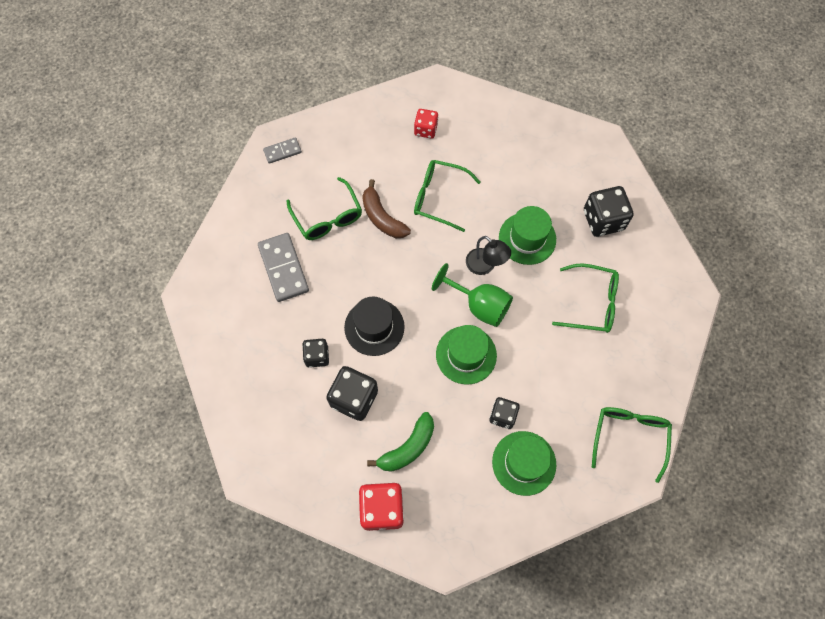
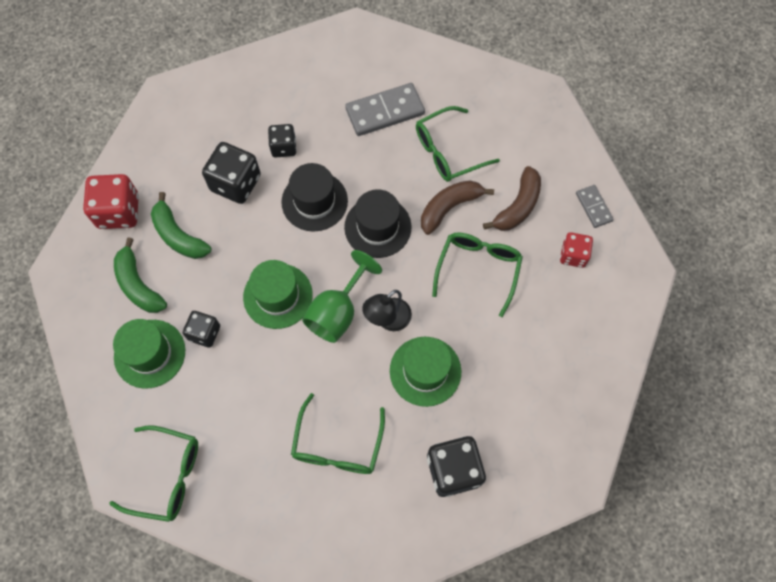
camera: 90 degrees right, 0 degrees up
grey domino [263,137,302,164] -> grey domino moved to [576,185,614,228]
none -> green banana [114,238,167,313]
none -> black hat [344,189,412,258]
none -> brown banana [483,166,541,231]

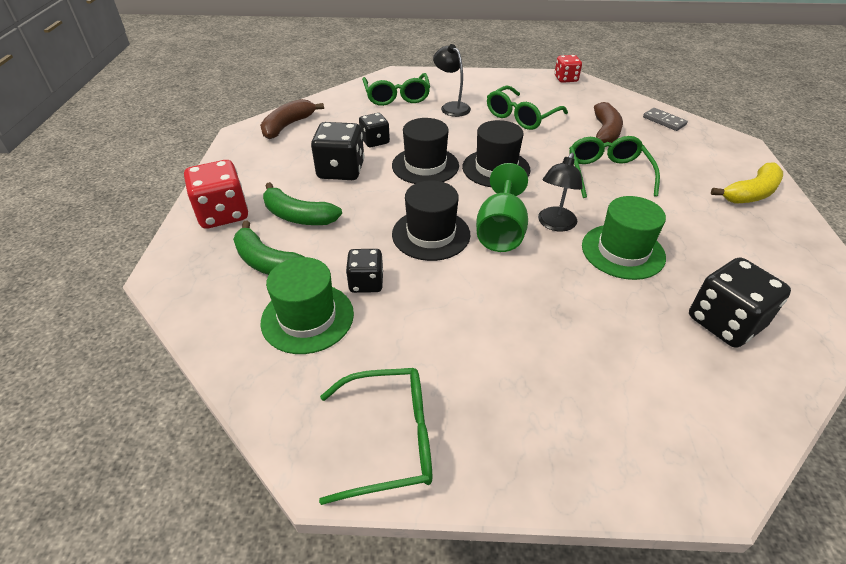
camera: 20 degrees left, 25 degrees down
green hat [243,260,313,329] -> black hat [392,180,470,261]
green glasses [291,393,385,474] -> green glasses moved to [362,73,430,106]
grey domino [345,83,425,136] -> black lamp [433,44,471,117]
brown banana [421,180,494,235] -> brown banana moved to [260,99,324,139]
red dice [560,232,593,268] -> red dice moved to [554,55,582,83]
none -> yellow banana [711,162,783,204]

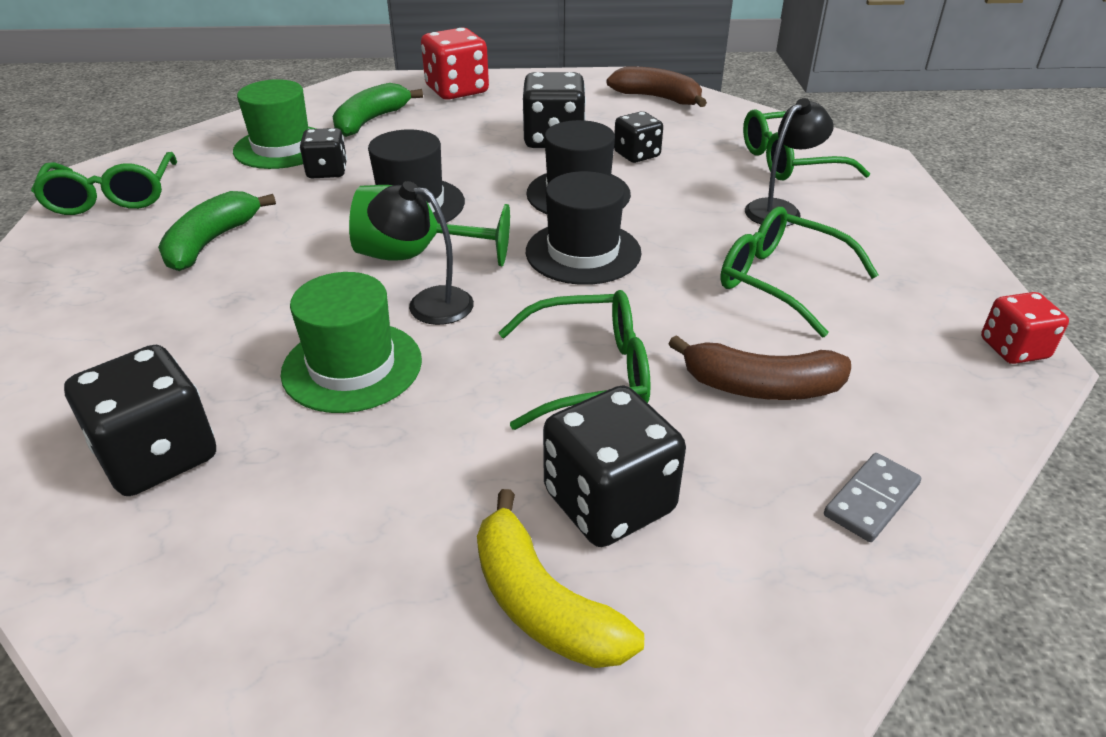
camera: 85 degrees right, 5 degrees down
green banana [263,182,342,225] -> green banana moved to [158,191,276,271]
none -> black dice [543,386,686,547]

